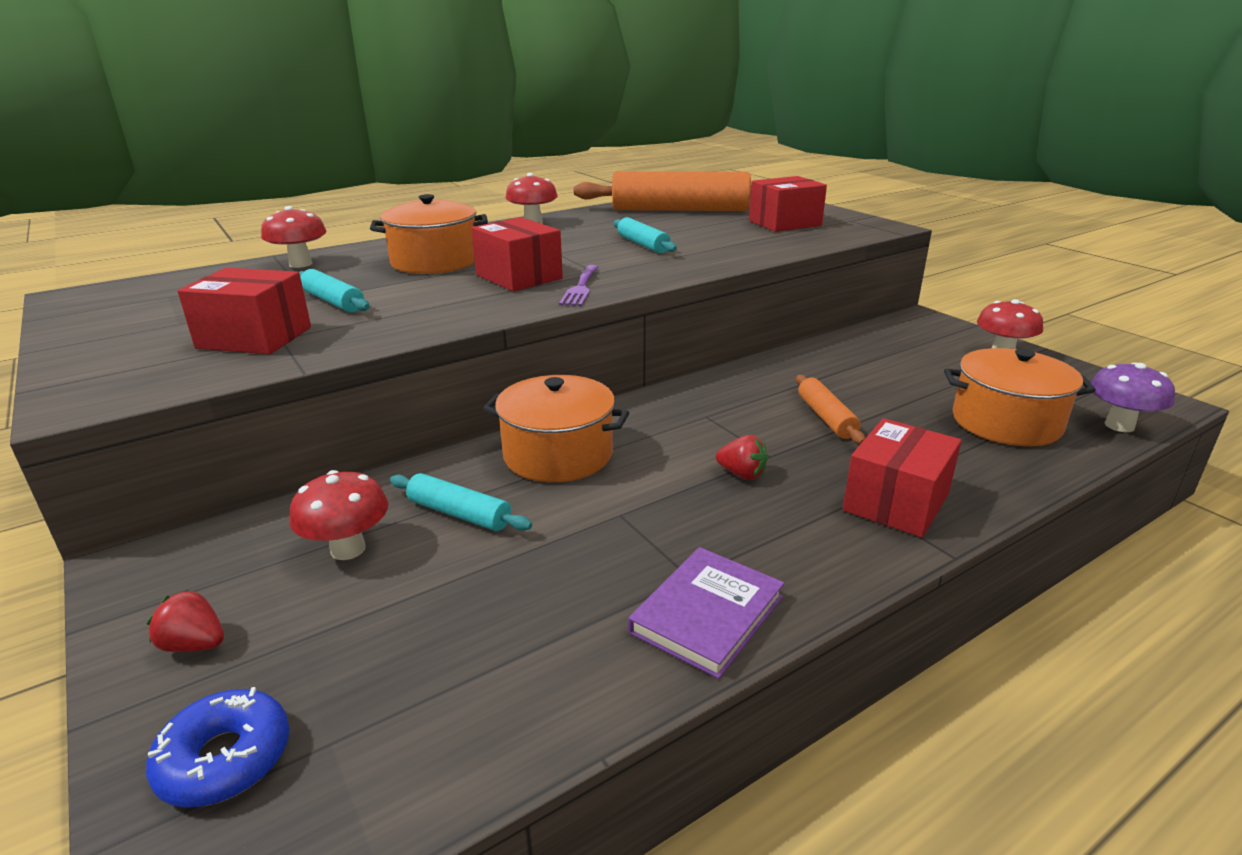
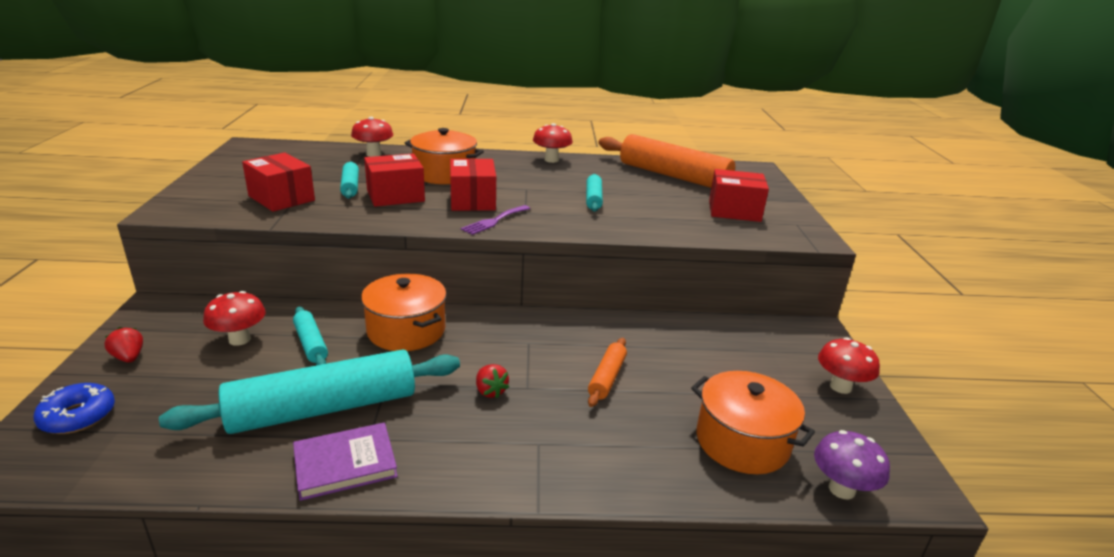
camera: 30 degrees right, 0 degrees up
red box [843,418,962,538] -> red box moved to [364,154,425,207]
none -> turquoise rolling pin [159,349,460,434]

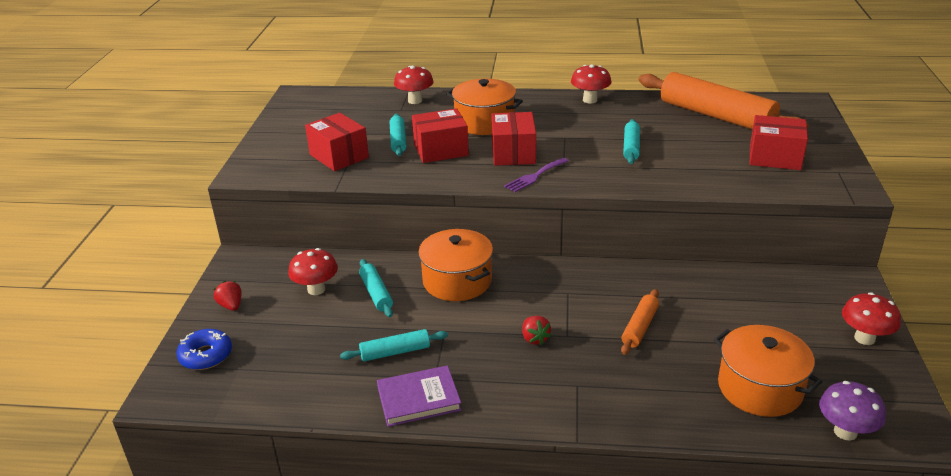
camera: 10 degrees right, 5 degrees up
turquoise rolling pin [159,349,460,434] -> turquoise rolling pin [340,329,448,361], size x0.46

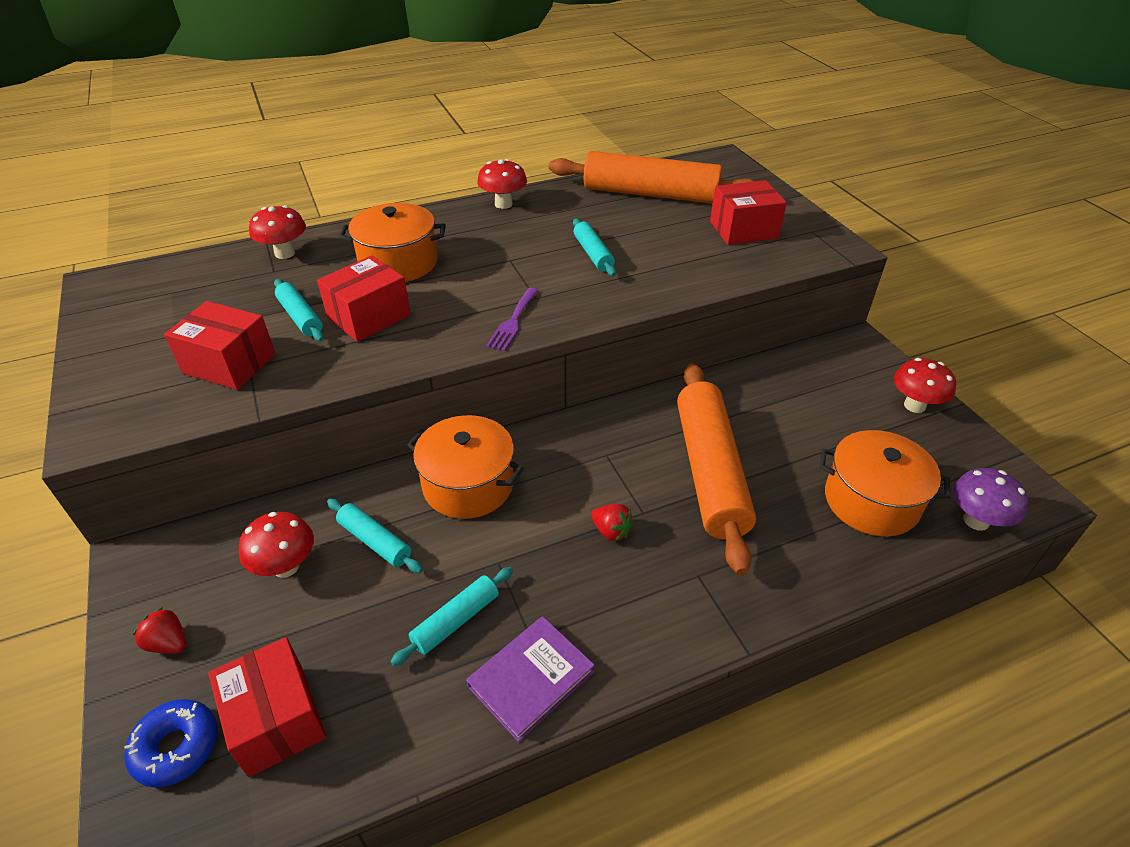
camera: 30 degrees left, 10 degrees up
red box [491,112,536,166] -> red box moved to [208,637,326,777]
orange rolling pin [621,289,659,355] -> orange rolling pin [677,363,756,575], size x2.16

